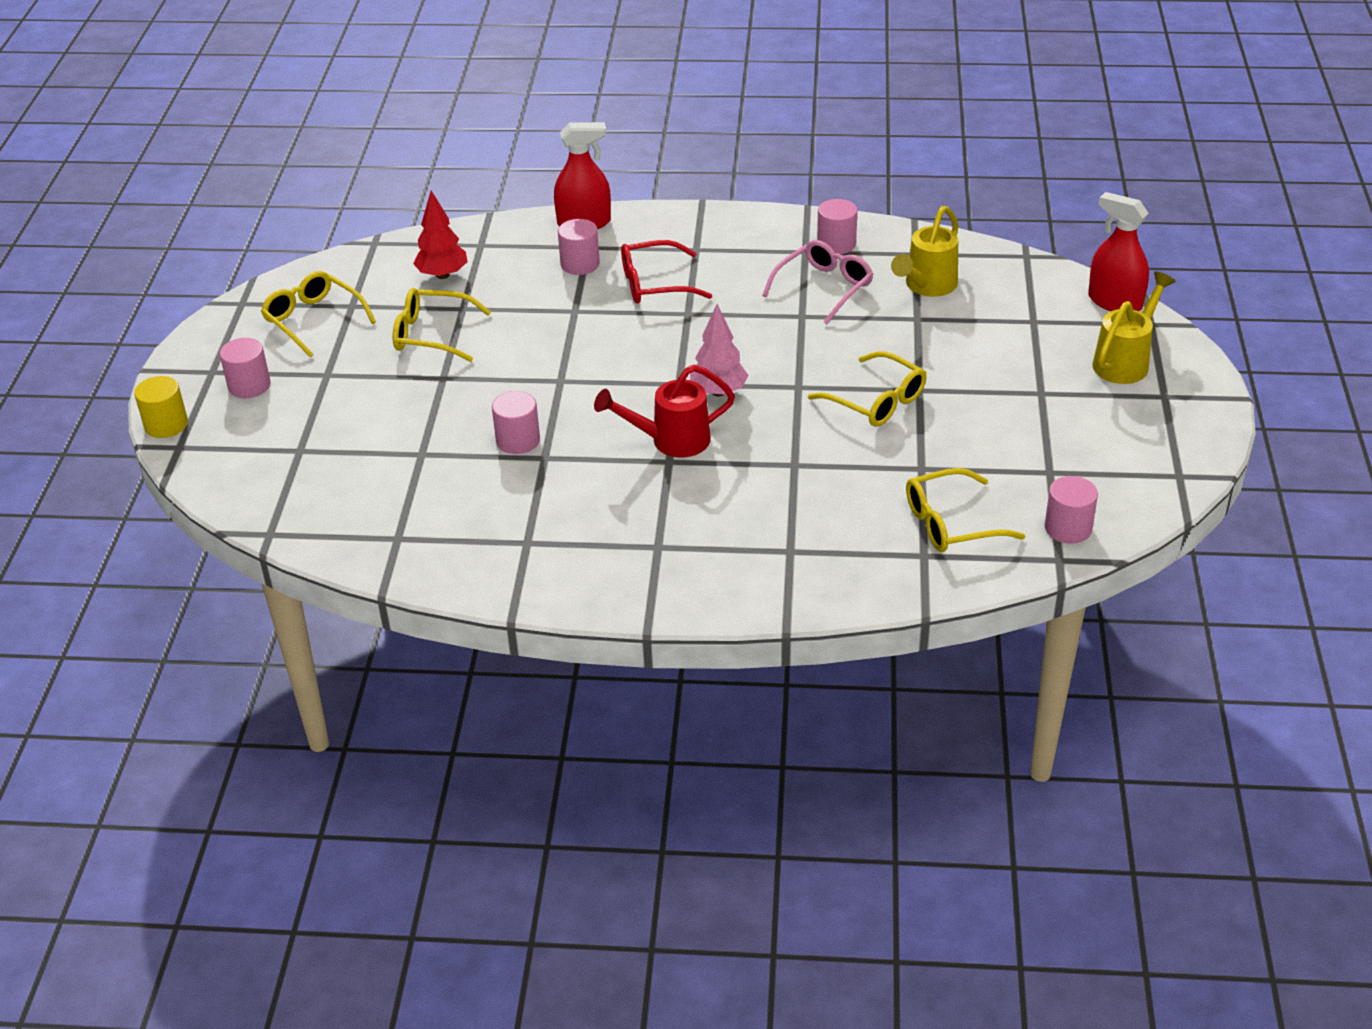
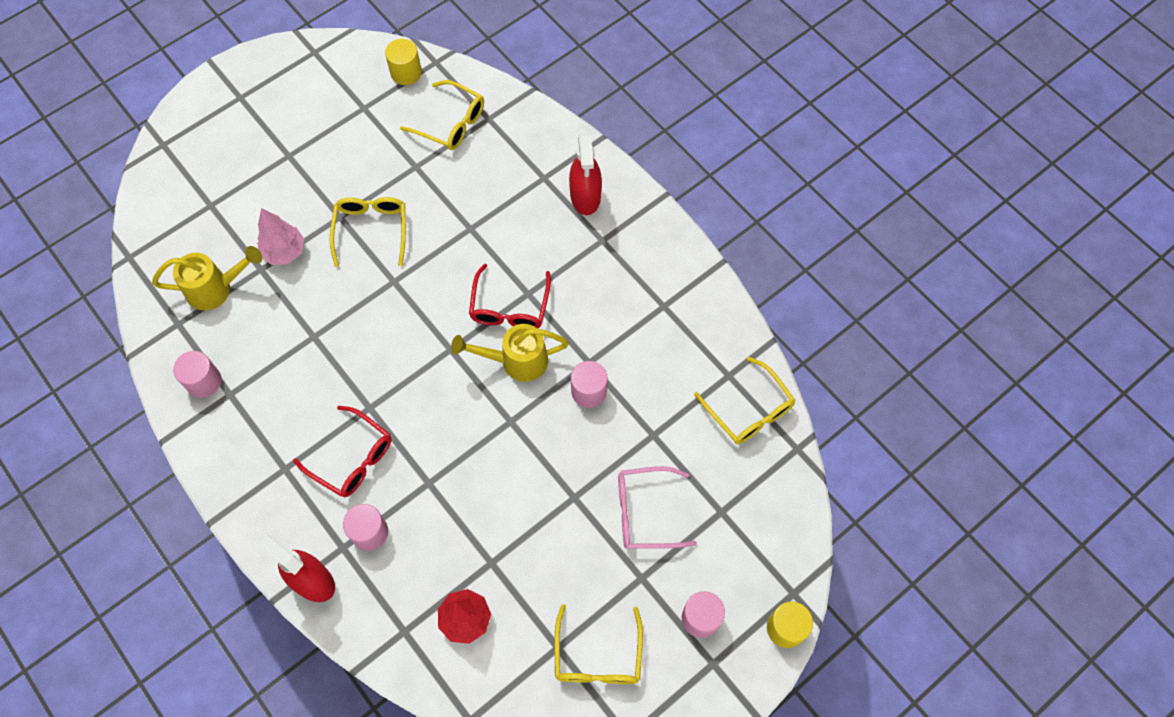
camera: 135 degrees left, 25 degrees up
yellow glasses [392,288,491,362] -> yellow glasses moved to [694,357,795,444]
red watering can [594,365,735,457] -> red glasses [469,264,551,329]
pink tree [690,304,748,397] -> pink tree moved to [257,208,304,265]
pink glasses [762,240,873,324] -> pink glasses moved to [618,466,697,549]
pink cylinder [1045,476,1098,544] -> yellow cylinder [385,39,422,85]
red spray bottle [1088,192,1149,311] -> red spray bottle moved to [569,133,602,215]
yellow watering can [1092,271,1176,384] -> yellow watering can moved to [451,324,569,382]

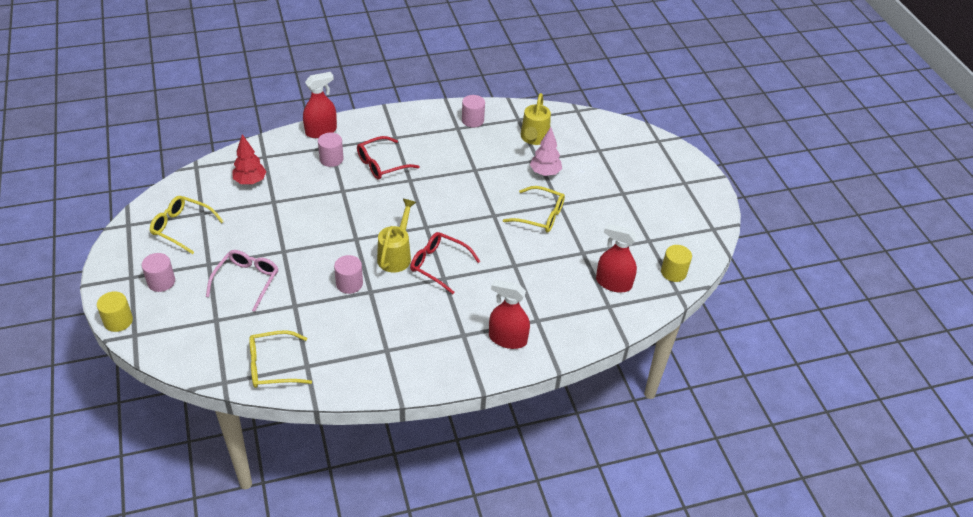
camera: 110 degrees right, 20 degrees down
yellow glasses [400,80,484,150] -> red spray bottle [596,223,637,293]

